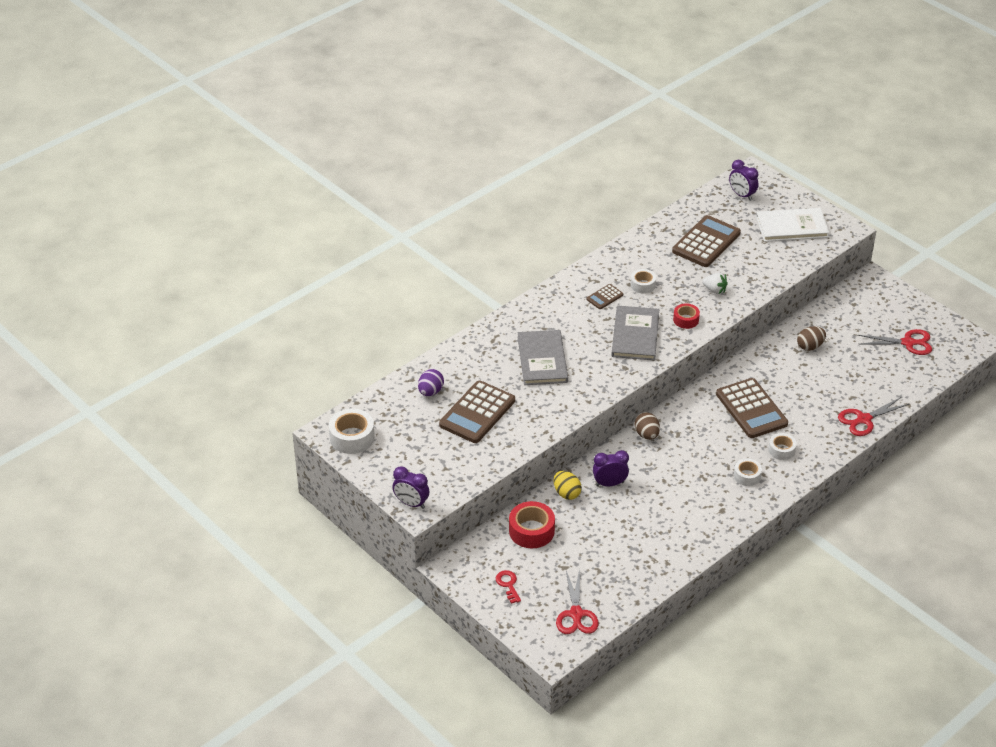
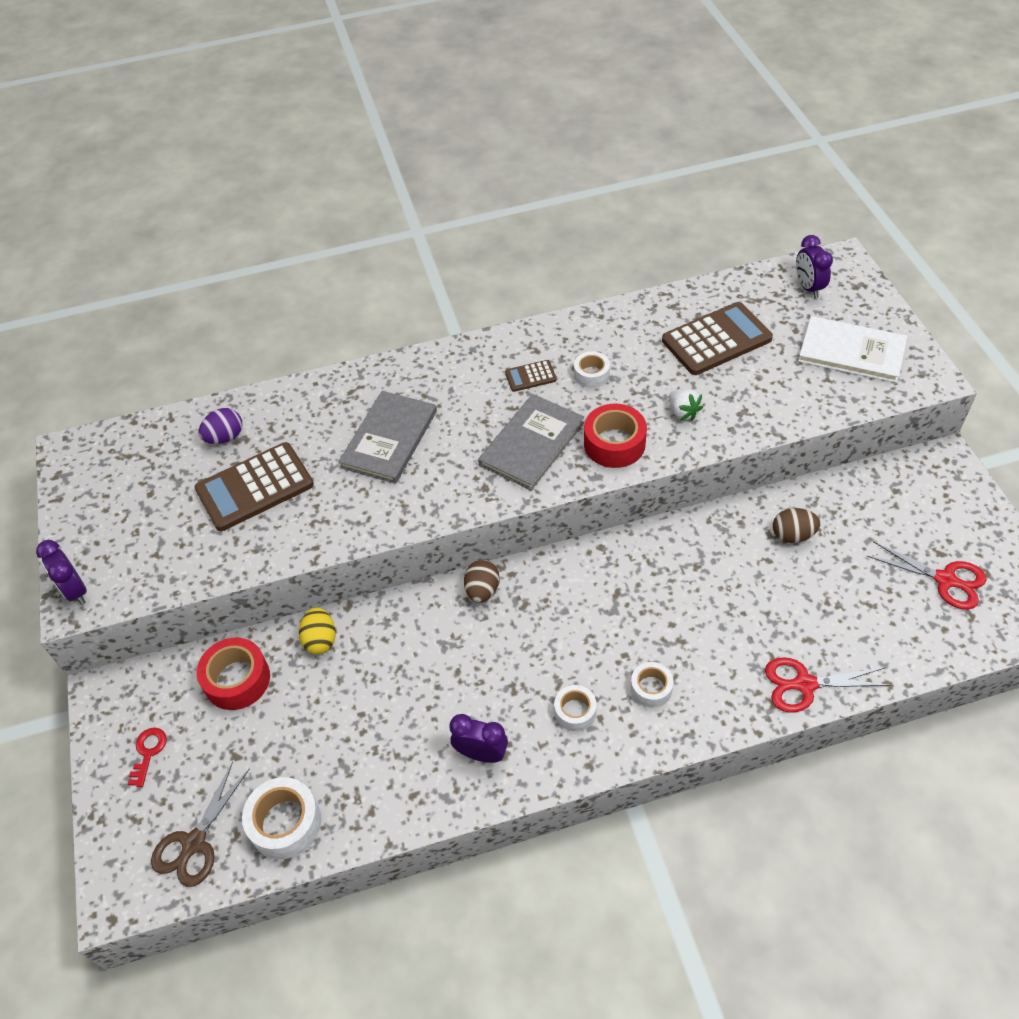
camera: 30 degrees right, 10 degrees up
white tape [329,409,375,454] -> white tape moved to [242,777,321,859]
red scissors [556,569,599,634] -> brown scissors [151,761,250,887]
purple clock [593,450,629,486] -> purple clock moved to [449,714,508,763]
red tape [673,303,700,329] -> red tape [584,404,647,468], size x1.63
brown calculator [716,378,788,438] -> none

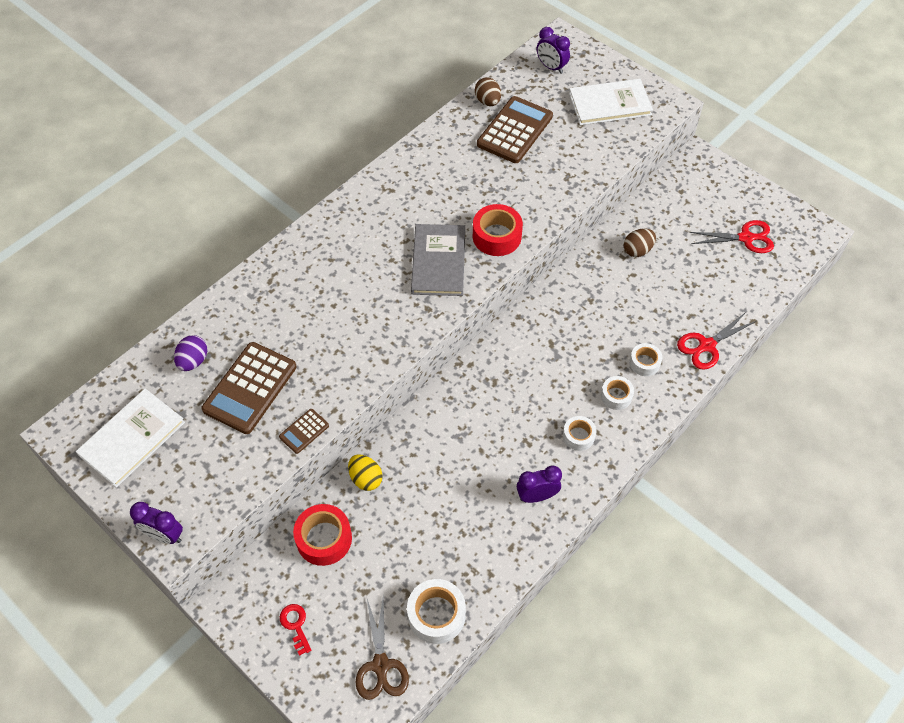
camera: 35 degrees left, 5 degrees up
grey book [338,391,437,484] -> none
brown egg [464,560,500,603] -> brown egg moved to [475,77,501,106]
brown calculator [505,360,557,392] -> brown calculator moved to [279,409,329,454]
white tape [574,351,610,388] -> white tape moved to [629,343,662,376]
white strawberry [669,389,703,421] -> none
none -> white book [76,389,185,488]

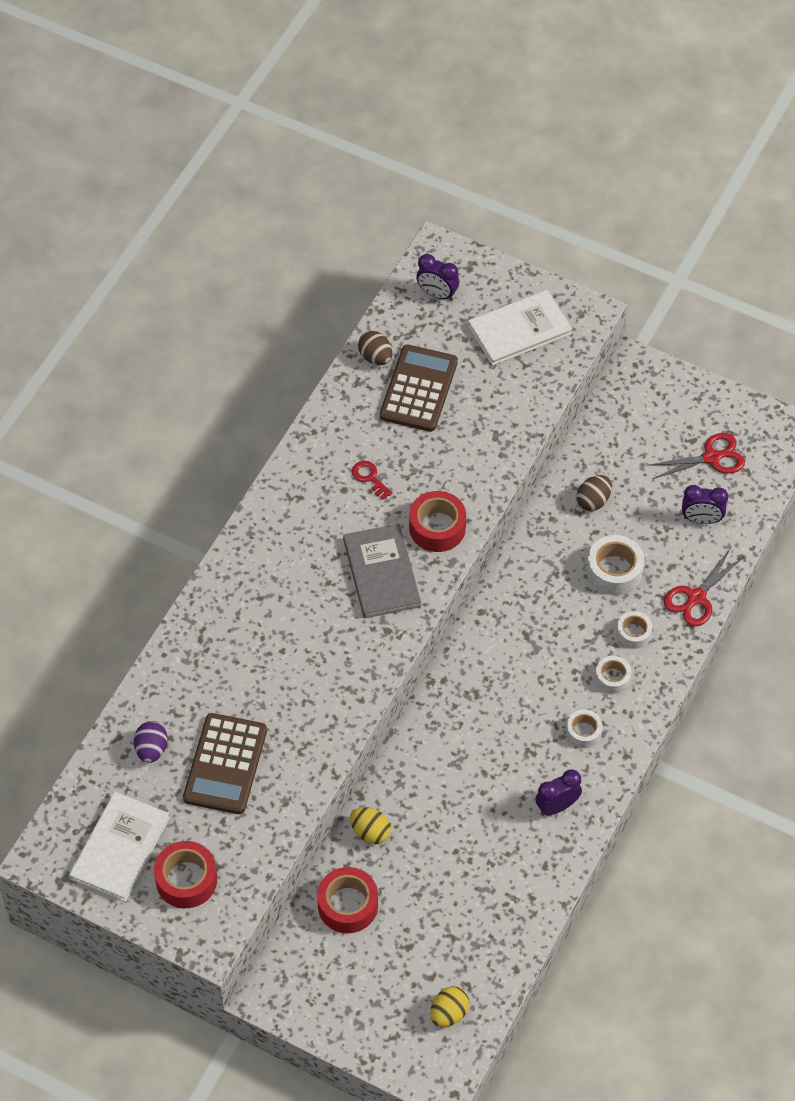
camera: 15 degrees left, 0 degrees up
purple clock [130,502,183,544] -> purple clock moved to [682,485,728,524]
brown calculator [279,409,329,454] -> none
red key [280,604,312,656] -> red key moved to [352,461,393,500]
brown scissors [355,595,409,700] -> yellow egg [430,986,470,1027]
white tape [407,579,466,644] -> white tape moved to [587,535,645,595]
none -> red tape [154,841,217,908]

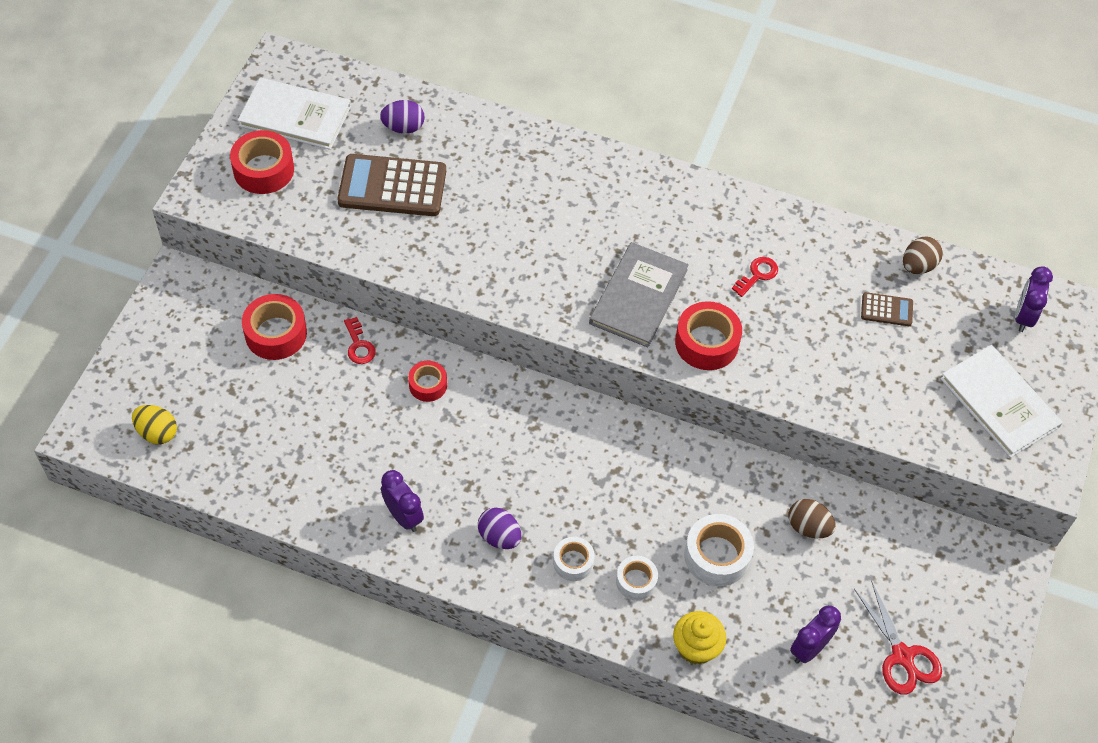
camera: 80 degrees right, 0 degrees up
grey book [343,524,421,618] -> grey book turned 45 degrees counterclockwise [589,242,689,347]
yellow egg [350,807,391,845] -> red key [344,317,376,364]
brown calculator [380,344,458,432] -> brown calculator [861,292,913,326], size x0.48
white tape [566,710,603,748] -> purple egg [478,507,521,549]
red scissors [664,548,743,627] -> yellow cupcake [673,611,726,665]
purple clock [682,485,728,524] -> purple clock turned 45 degrees clockwise [790,605,841,664]
none -> red tape [408,361,447,402]

